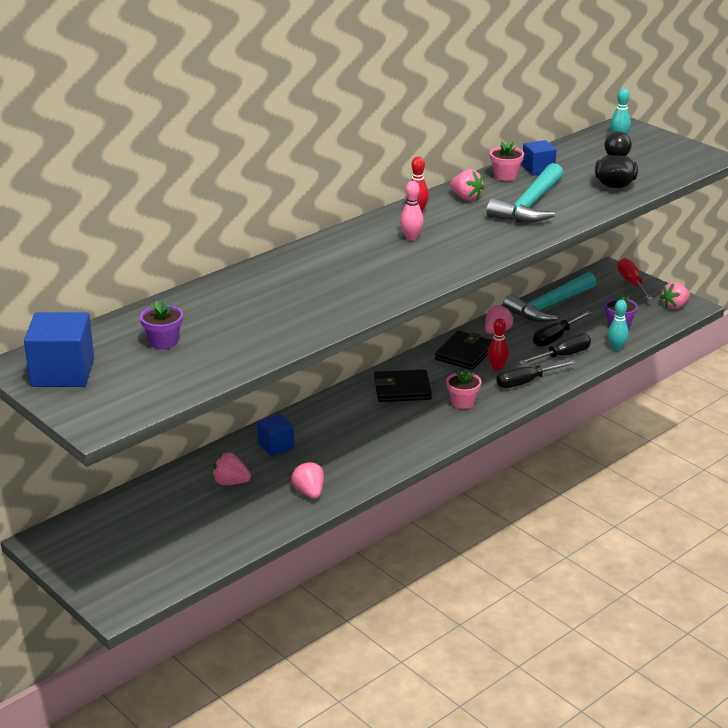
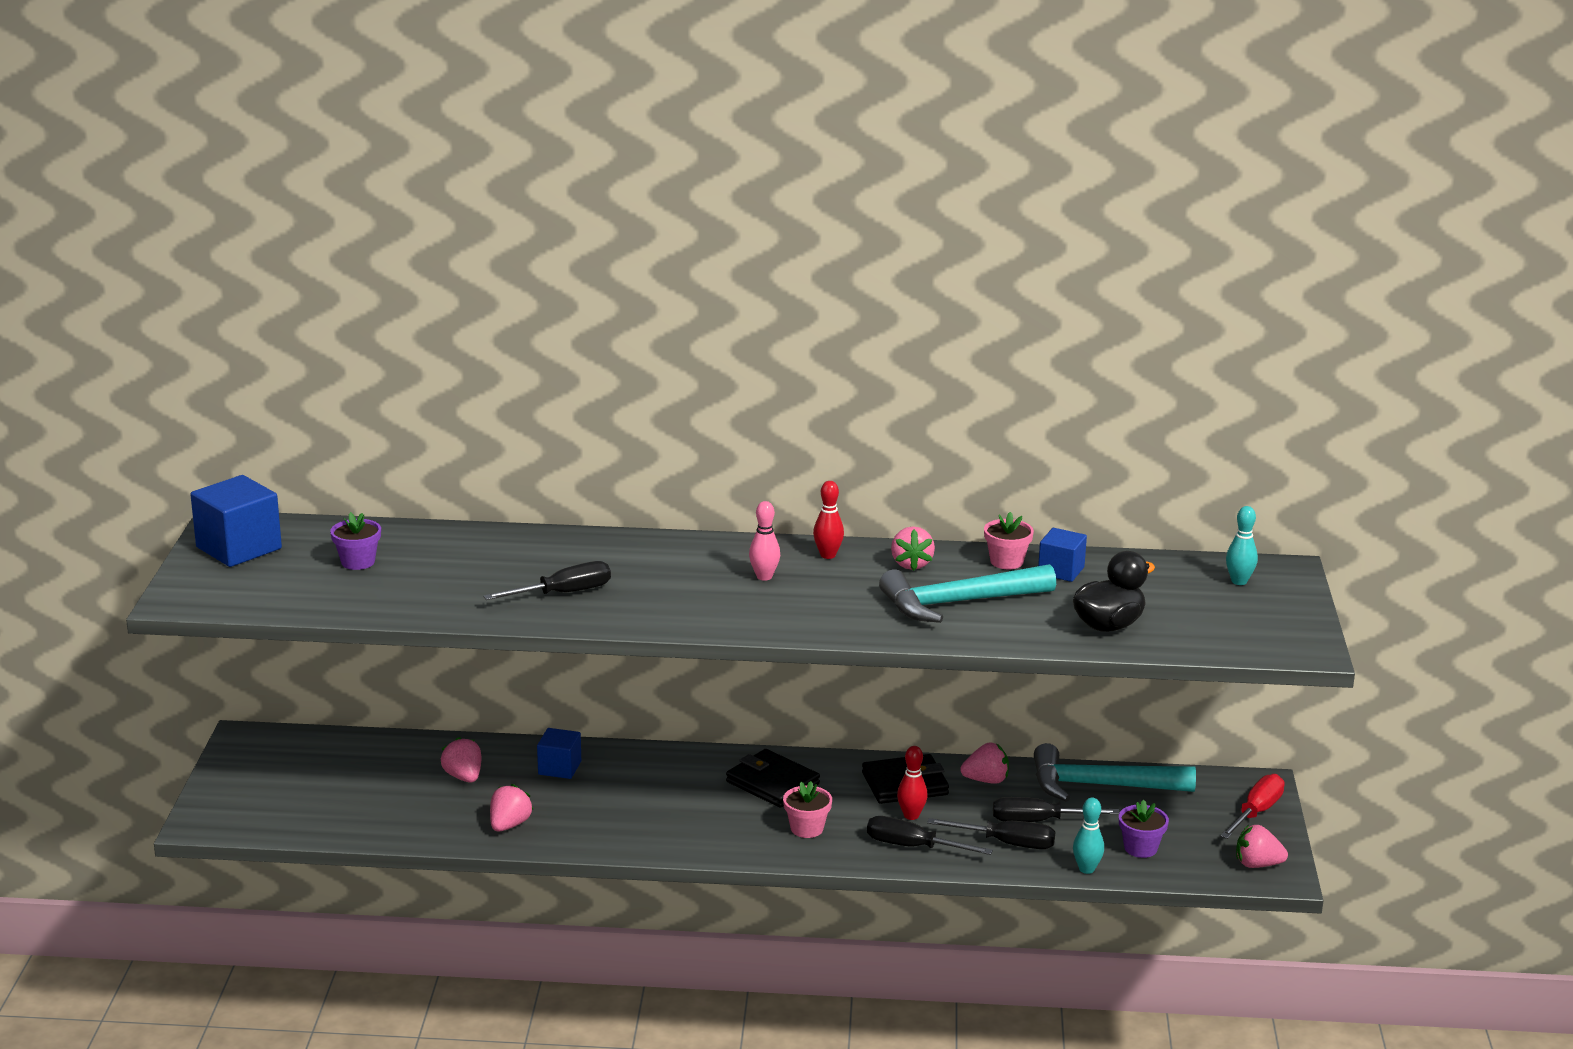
camera: 45 degrees right, 5 degrees down
none -> black screwdriver [483,561,611,600]

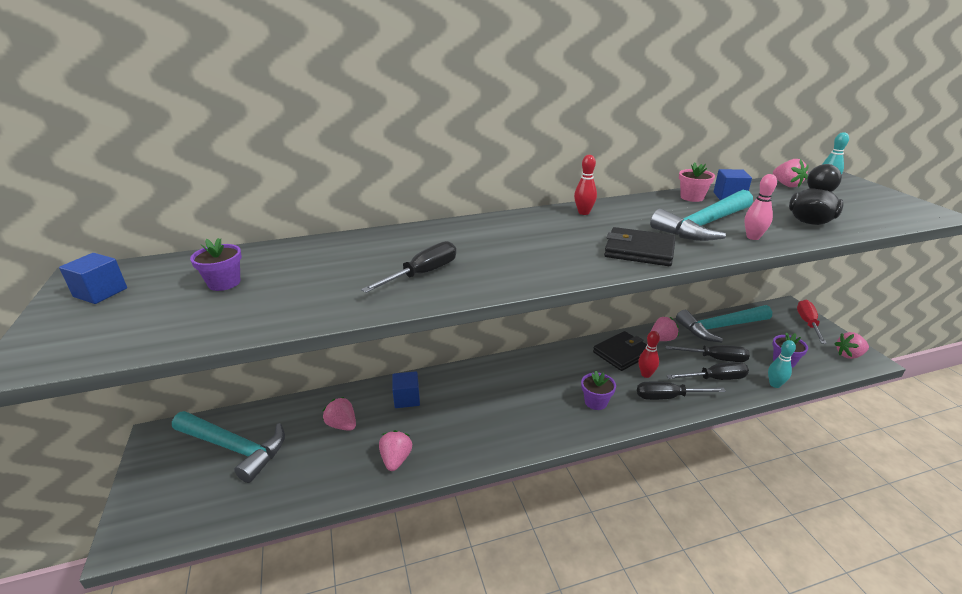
camera: 20 degrees left, 5 degrees up
blue cube [190,475,282,567] -> blue cube [59,253,127,304], size x0.59
black wallet [726,749,820,808] -> black wallet moved to [604,227,676,266]
pink bowling pin [749,501,780,581] -> pink bowling pin moved to [744,174,777,240]
pink flower pot [783,781,832,838] -> purple flower pot [581,371,616,410]
pink strawberry [891,526,935,571] -> pink strawberry moved to [773,159,809,187]
black screwdriver [993,797,1120,822] -> black screwdriver turned 150 degrees counterclockwise [665,345,750,362]
none -> turquoise hammer [172,411,285,483]

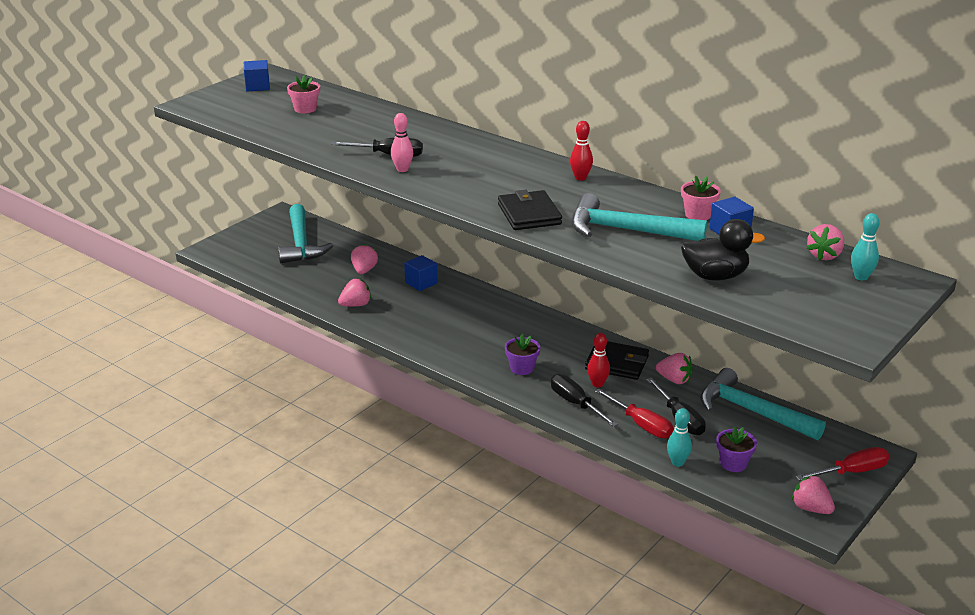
camera: 55 degrees right, 0 degrees up
purple flower pot [190,238,242,291] -> pink flower pot [287,75,320,113]
black screwdriver [666,362,749,380] -> red screwdriver [595,389,674,438]
pink bowling pin [744,174,777,240] -> pink bowling pin moved to [391,113,413,172]

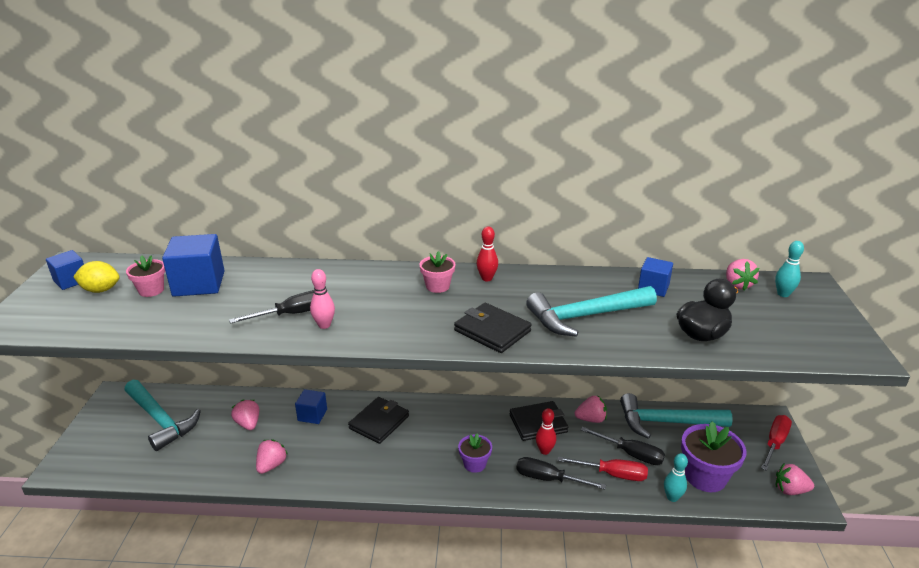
camera: 35 degrees left, 0 degrees up
pink flower pot [681,176,721,220] -> pink flower pot moved to [419,251,456,293]
purple flower pot [716,426,757,472] -> purple flower pot [681,421,746,492], size x1.75
none -> yellow lemon [73,261,119,293]
none -> blue cube [162,234,225,297]
none -> black wallet [348,397,409,444]

